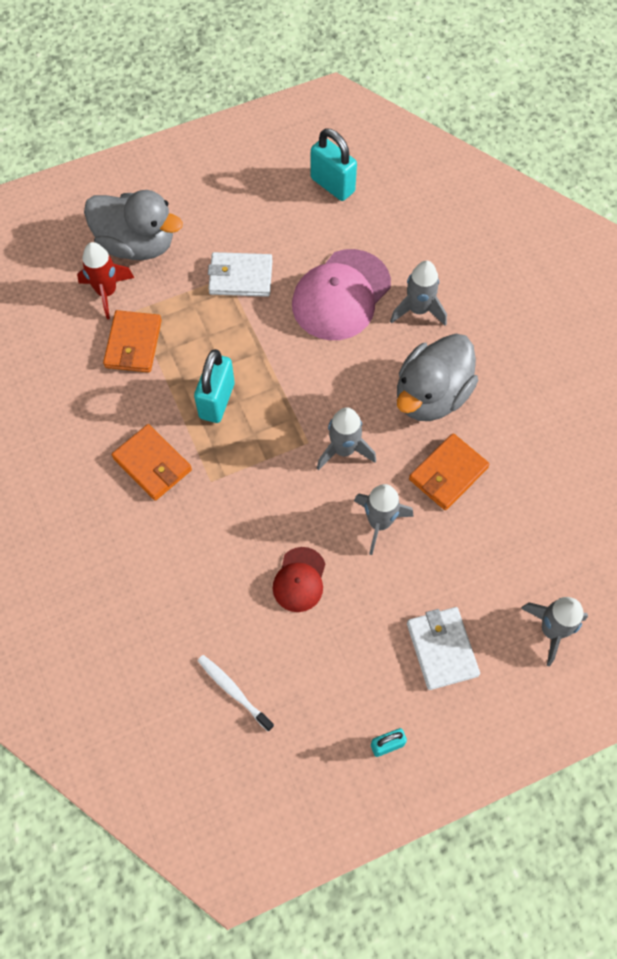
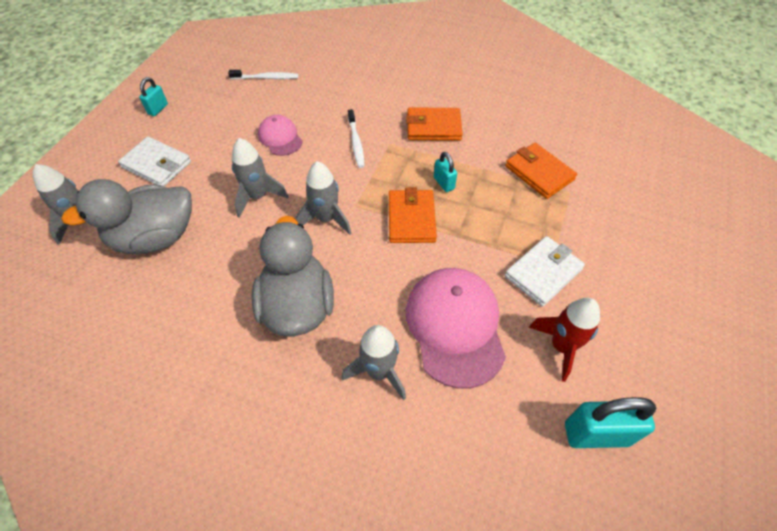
camera: 135 degrees right, 10 degrees down
red rocket [77,242,134,319] -> red rocket moved to [529,298,600,382]
grey duck [84,190,183,260] -> grey duck moved to [61,179,192,254]
turquoise padlock [194,349,235,423] -> turquoise padlock [434,152,457,192], size x0.55
red cap [273,547,325,612] -> pink cap [258,115,303,156]
orange wallet [409,433,490,510] -> orange wallet moved to [389,187,437,243]
none -> white toothbrush [348,109,365,168]

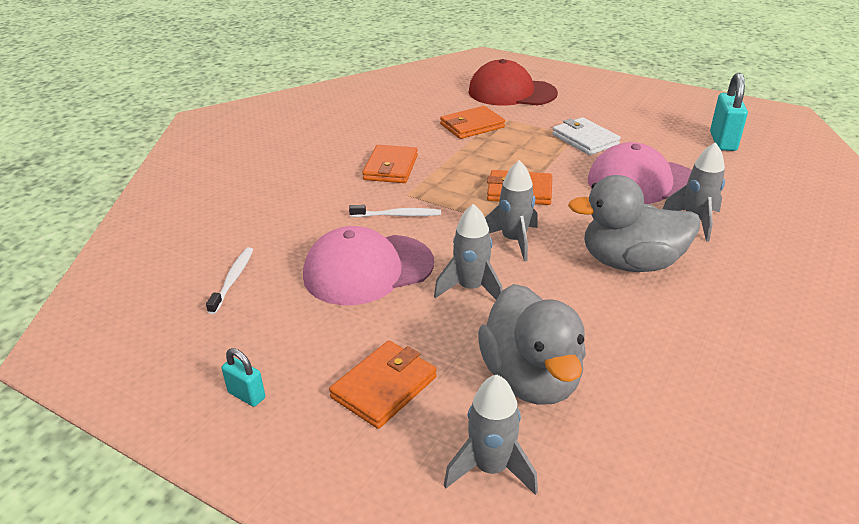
camera: 80 degrees left, 20 degrees down
white wallet [118,137,191,186] -> orange wallet [329,341,437,429]
pink cap [258,115,303,156] -> pink cap [303,226,434,305], size x1.87
turquoise padlock [434,152,457,192] -> none
red rocket [529,298,600,382] -> none
none -> red cap [468,59,558,106]

